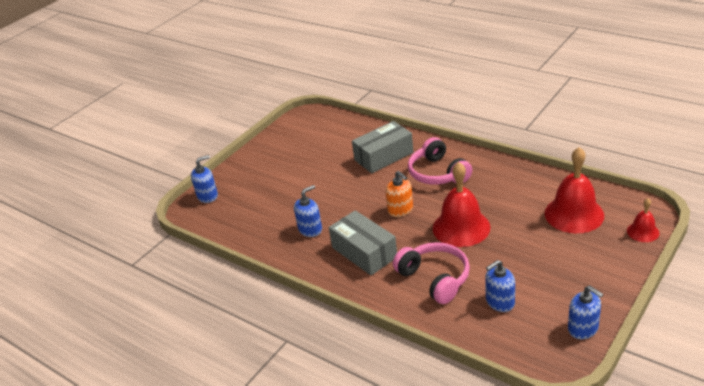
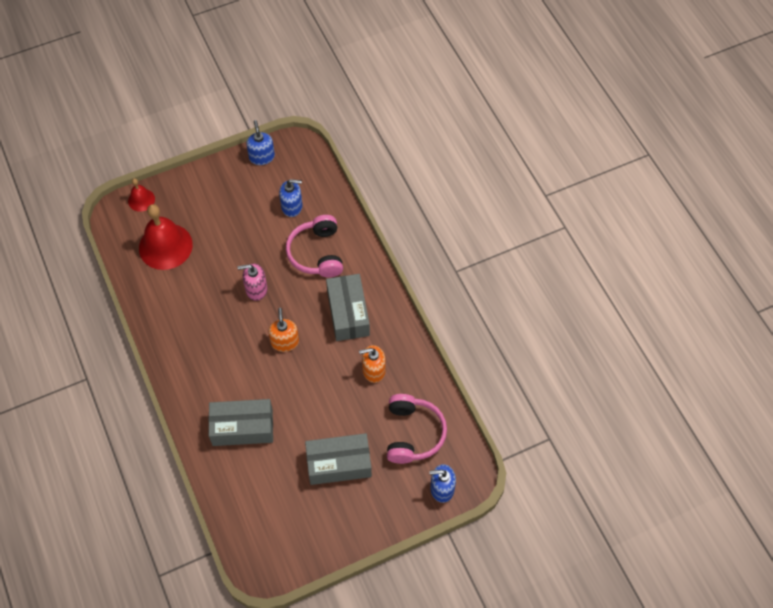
camera: 155 degrees left, 25 degrees up
blue soap dispenser [294,185,322,237] -> orange soap dispenser [359,345,386,383]
pink headphones [408,137,472,185] -> pink headphones moved to [387,394,447,464]
red bell [433,162,490,247] -> pink soap dispenser [238,264,268,301]
none -> grey box [305,433,372,485]

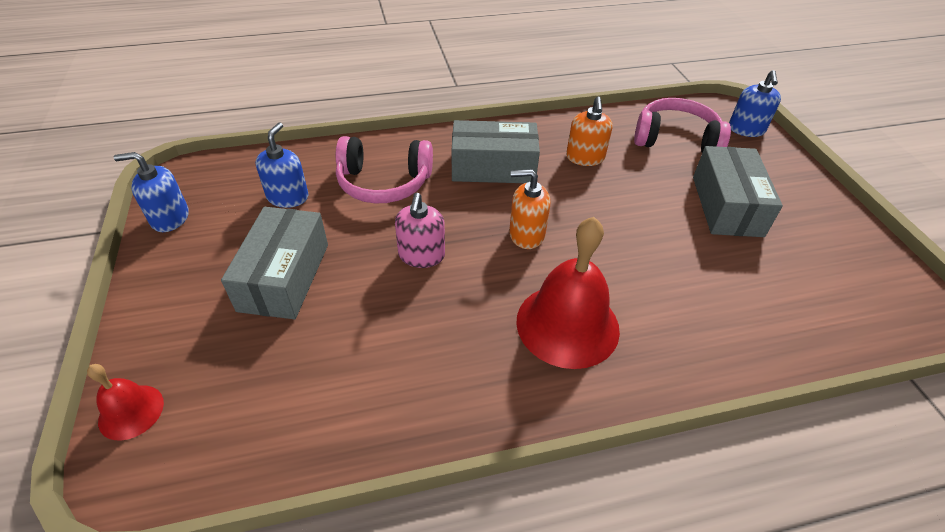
camera: 80 degrees left, 15 degrees down
red bell [139,204,193,270] -> red bell moved to [516,217,620,369]
grey box [208,399,273,446] -> grey box moved to [221,207,328,319]

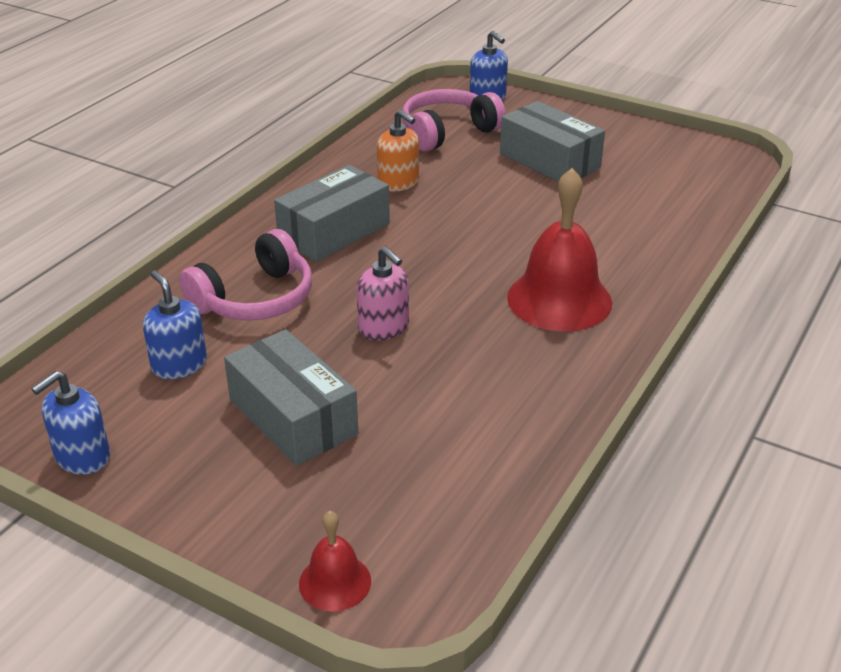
camera: 45 degrees left, 10 degrees down
orange soap dispenser [509,169,550,249] -> none

